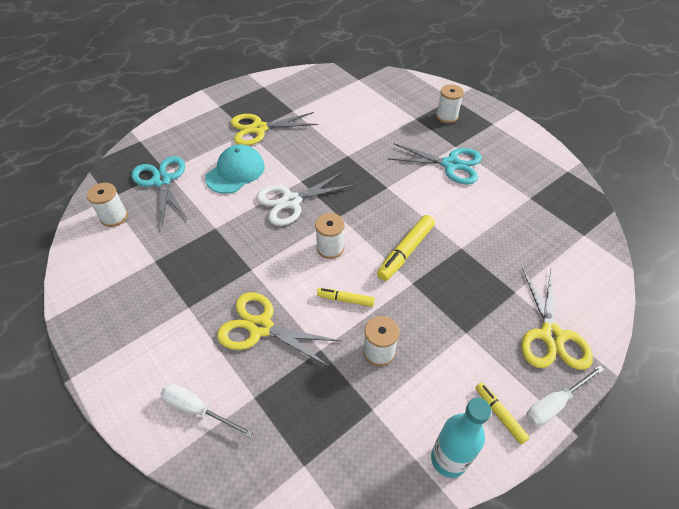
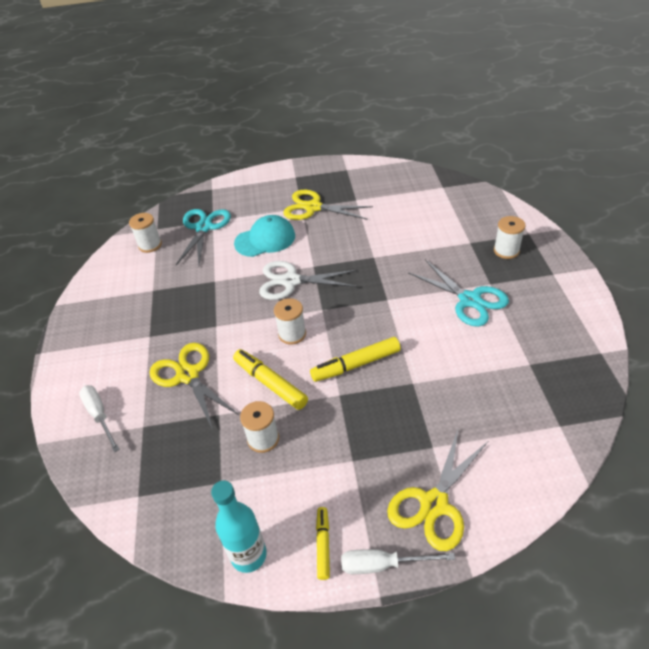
camera: 35 degrees right, 5 degrees down
yellow marker [317,288,375,307] -> yellow marker [233,349,308,410], size x1.66

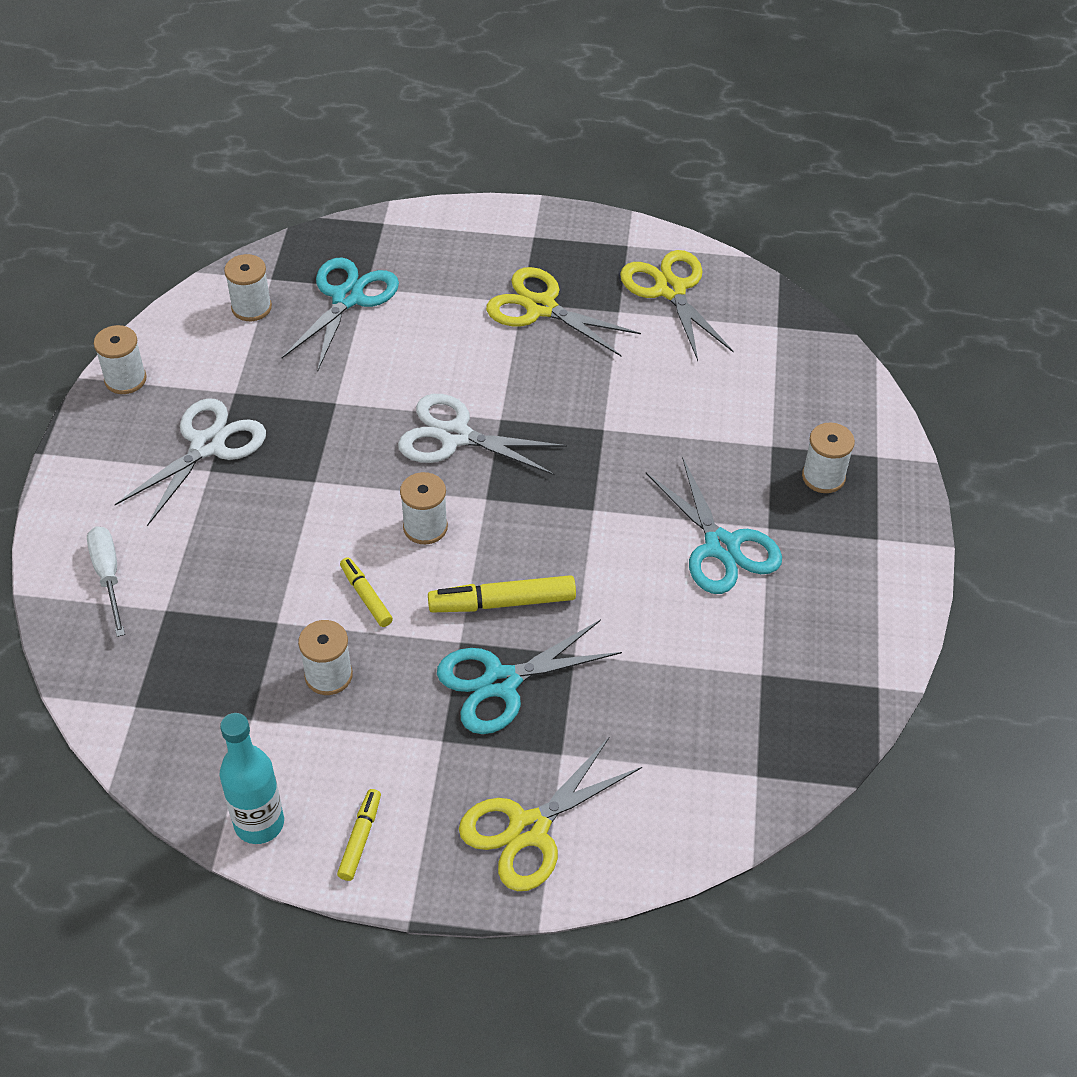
camera: 10 degrees right, 5 degrees up
yellow scissors [149,343,240,430] -> yellow scissors moved to [620,250,734,361]
yellow marker [233,349,308,410] -> yellow marker [340,557,393,627], size x0.60
turquoise cap [234,215,295,257] -> none
white screwdriver [341,549,455,574] -> none
none -> white spool [94,325,147,394]
none -> white scissors [115,398,266,526]
none -> turquoise scissors [437,620,622,734]

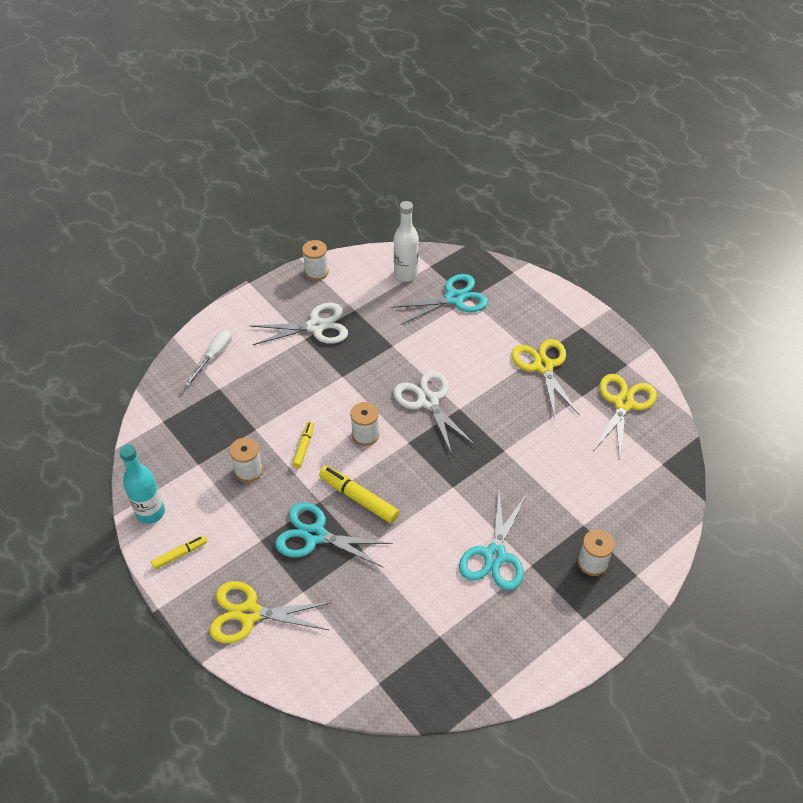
camera: 45 degrees right, 0 degrees up
white spool [224,254,272,321] -> white bottle [394,201,419,281]

